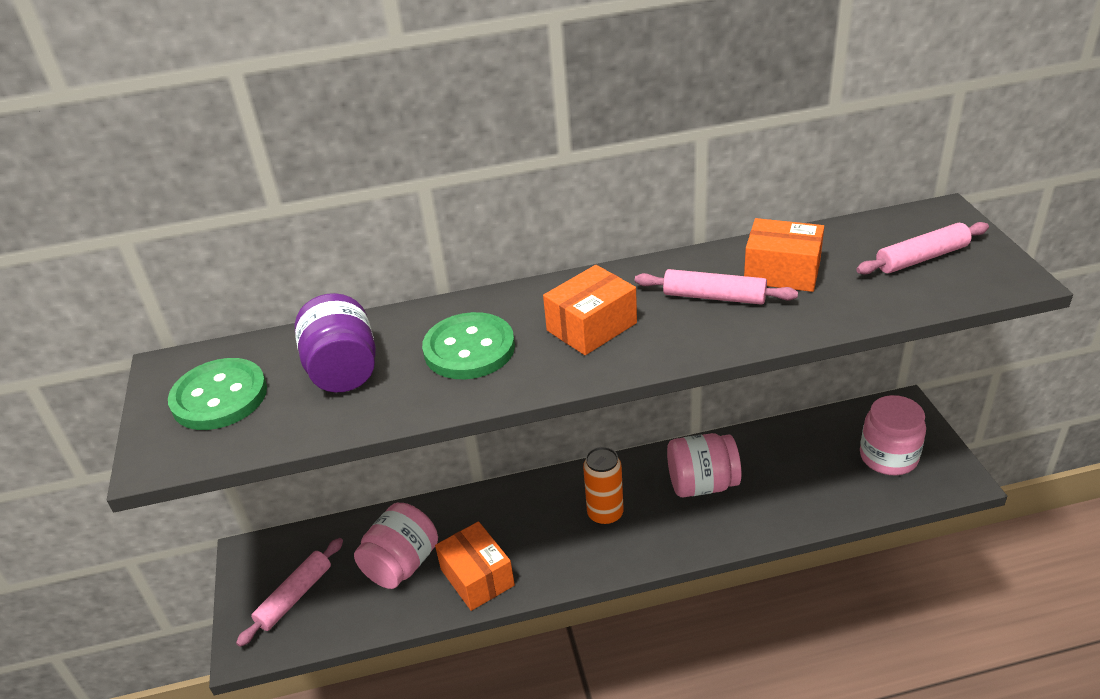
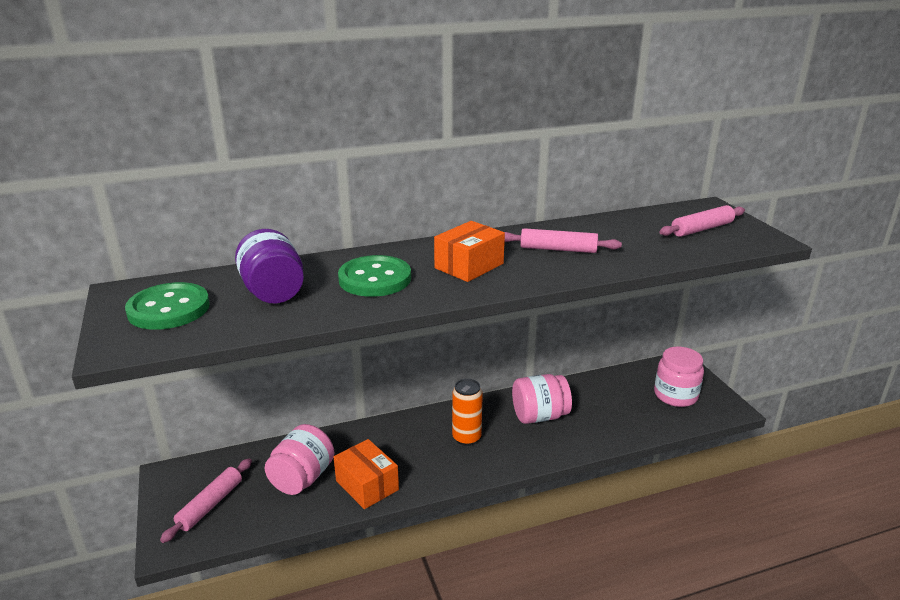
camera: 10 degrees left, 10 degrees down
orange box [744,218,824,292] -> none

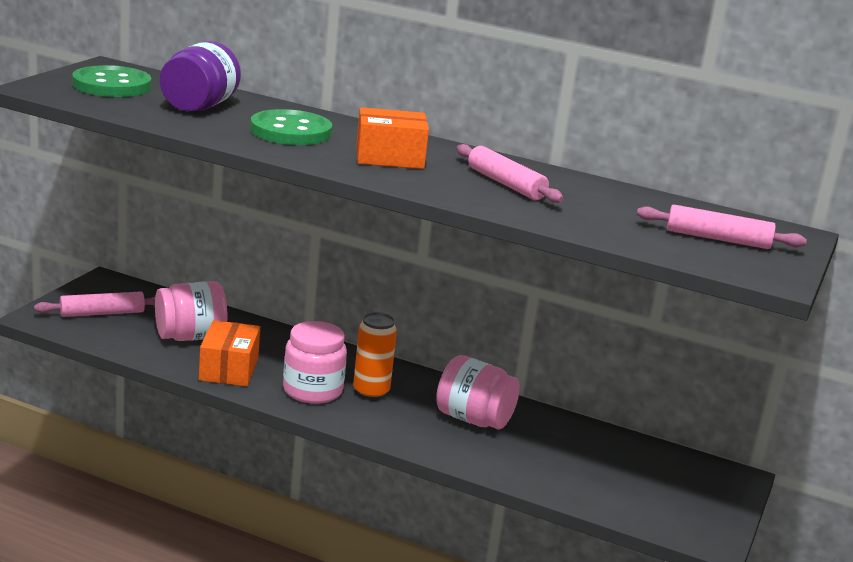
camera: 40 degrees right, 5 degrees down
pink jar [654,347,704,407] -> pink jar moved to [283,321,347,404]

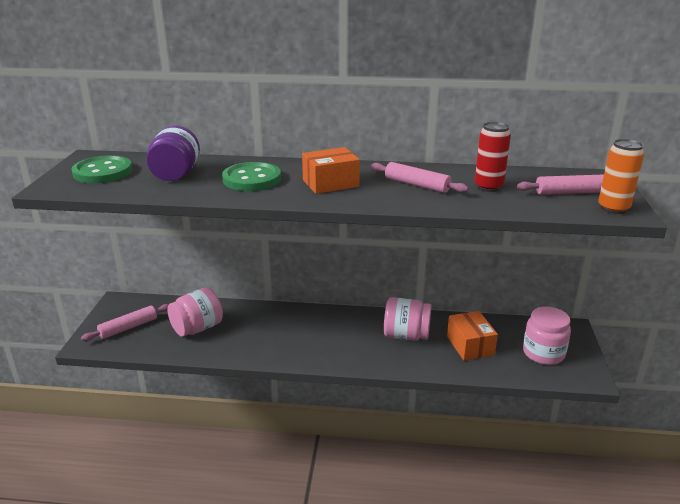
camera: 15 degrees left, 5 degrees up
orange box [199,320,260,386] -> orange box moved to [447,311,498,361]
pink jar [283,321,347,404] -> pink jar moved to [523,307,571,365]
orange can [353,312,397,400] -> orange can moved to [598,139,644,214]
none -> red can [475,122,511,192]

